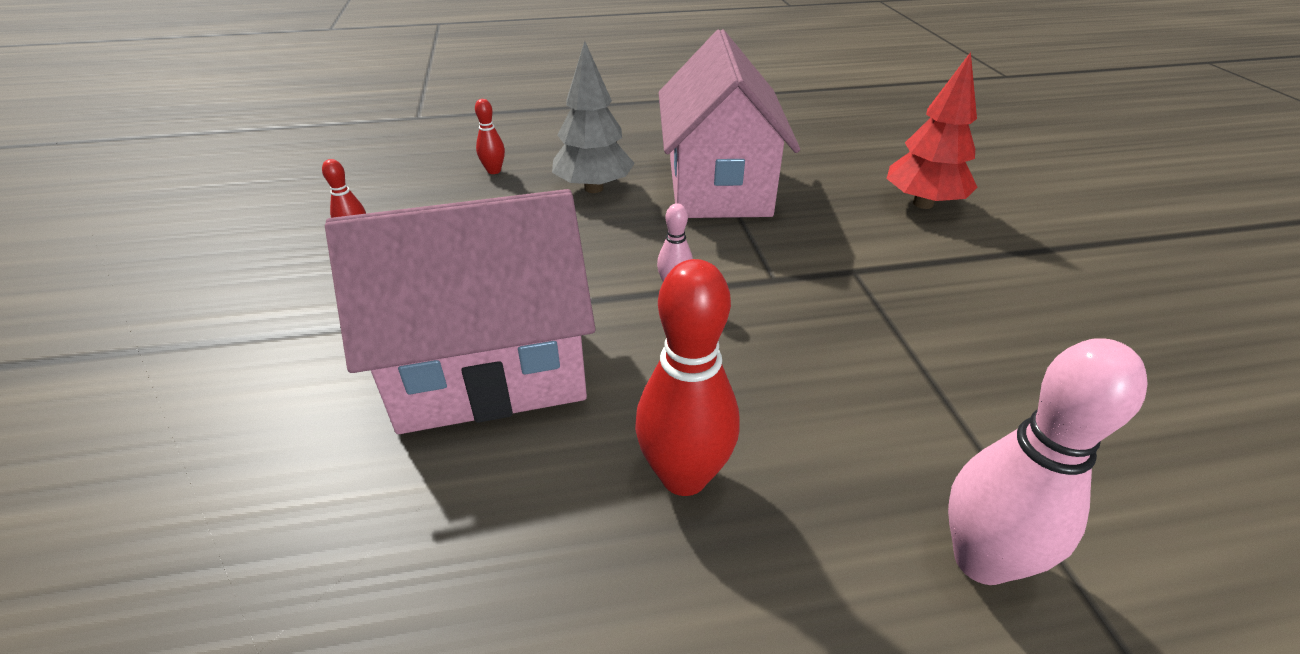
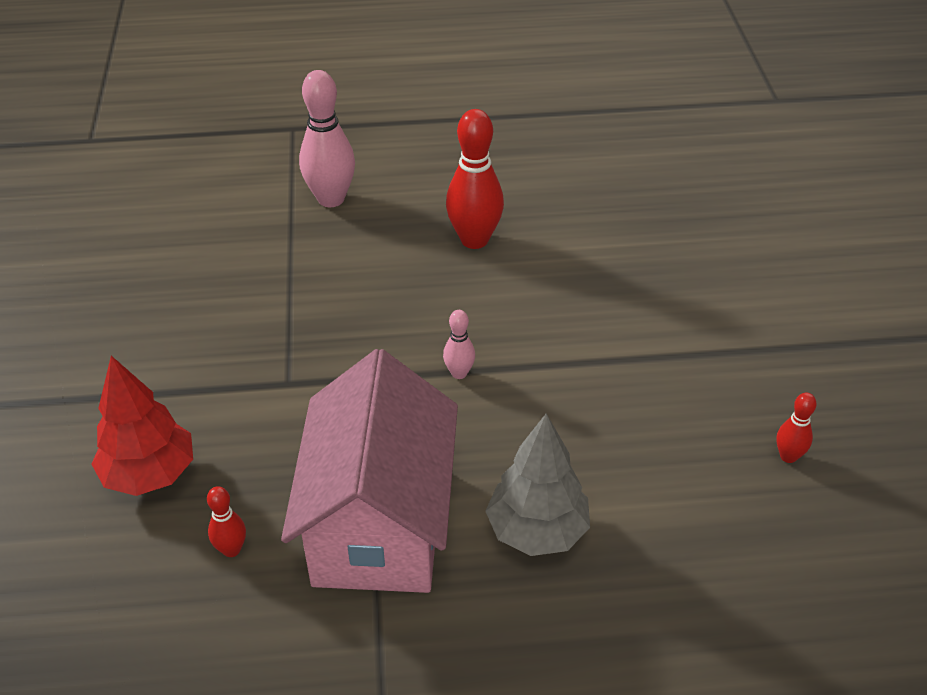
camera: 175 degrees left, 5 degrees up
pink house [325,189,595,434] -> none
red bowling pin [475,99,505,174] -> red bowling pin moved to [207,486,246,557]

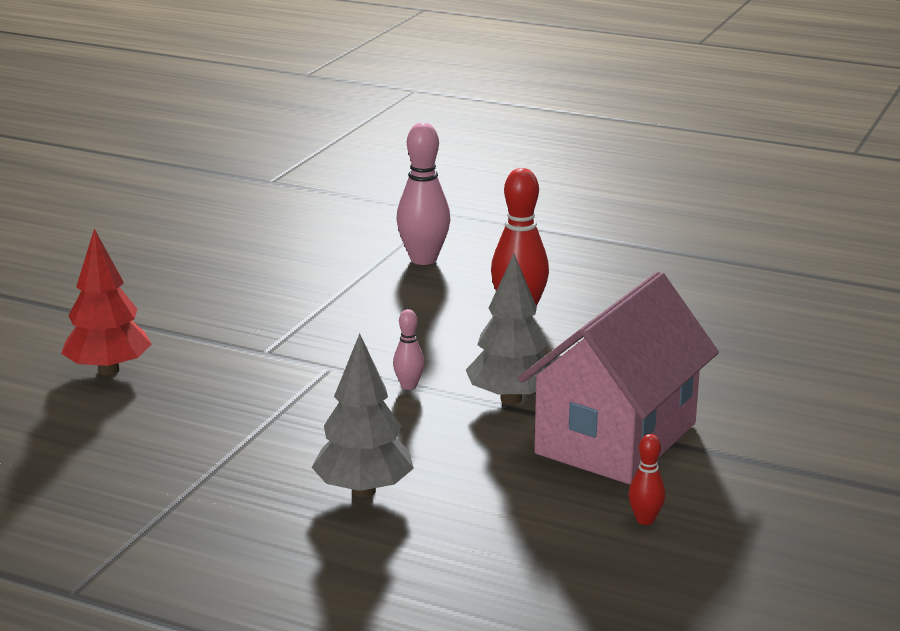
camera: 30 degrees right, 20 degrees down
red bowling pin [207,486,246,557] -> none
pink house [281,349,458,593] -> pink house moved to [518,272,719,484]
none -> grey tree [466,254,552,404]

